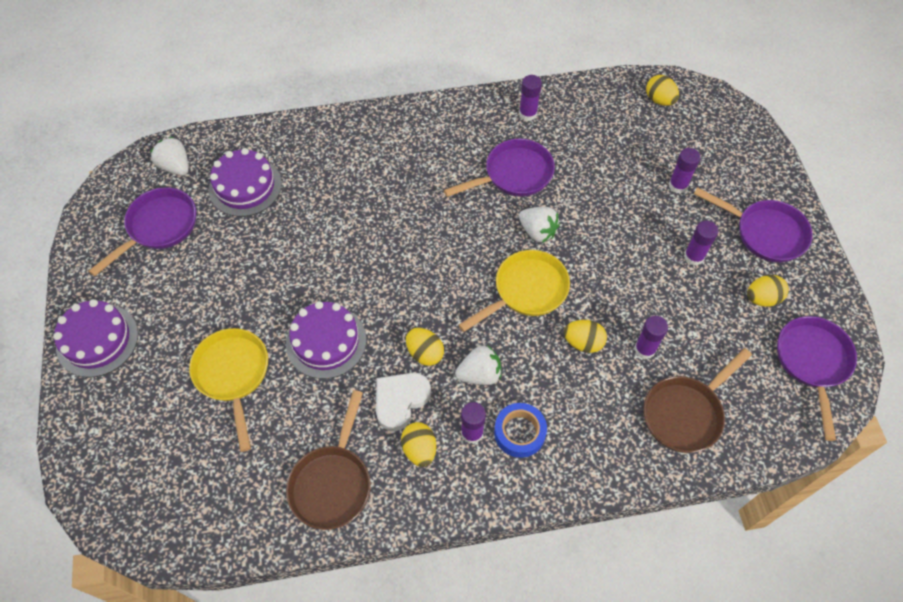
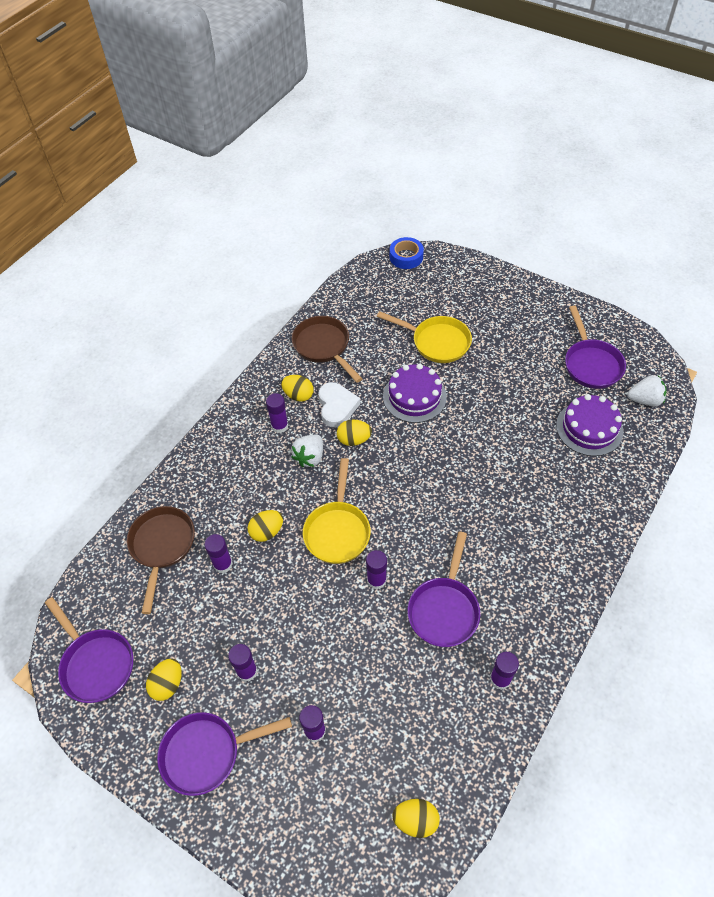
camera: 135 degrees right, 5 degrees down
purple cake [53,299,138,377] -> none
blue tape [494,403,547,458] -> blue tape moved to [390,237,424,269]
white strawberry [519,207,560,243] -> purple glue stick [366,550,387,590]

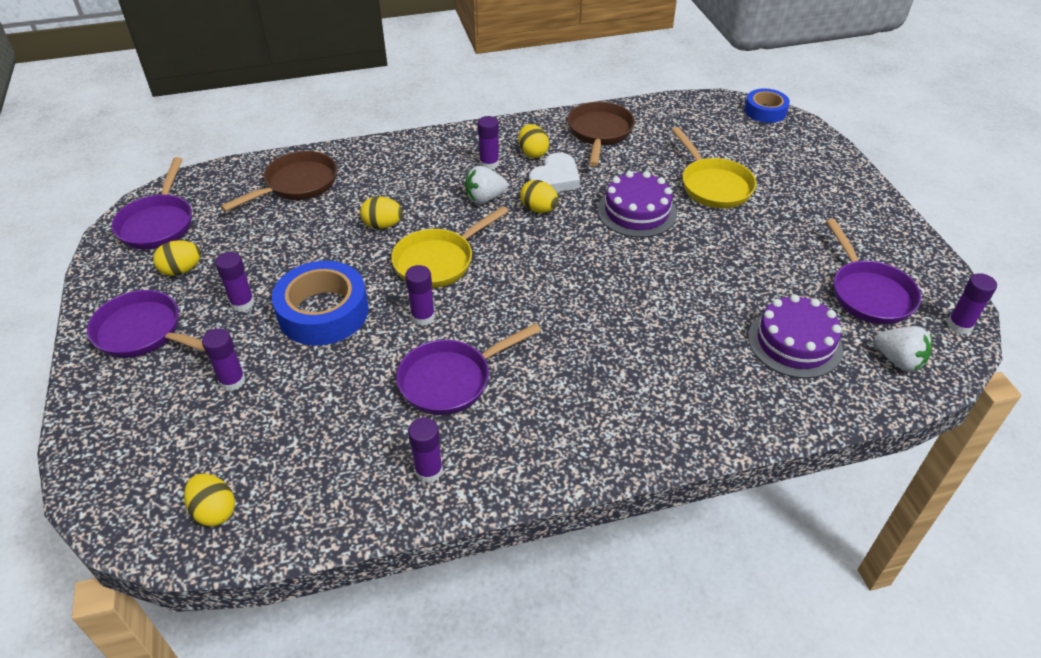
camera: 40 degrees right, 10 degrees down
purple glue stick [204,534,233,573] -> purple glue stick moved to [947,273,997,334]
purple pan [565,306,626,389] -> purple pan turned 45 degrees counterclockwise [826,219,921,325]
none -> blue tape [272,261,369,345]

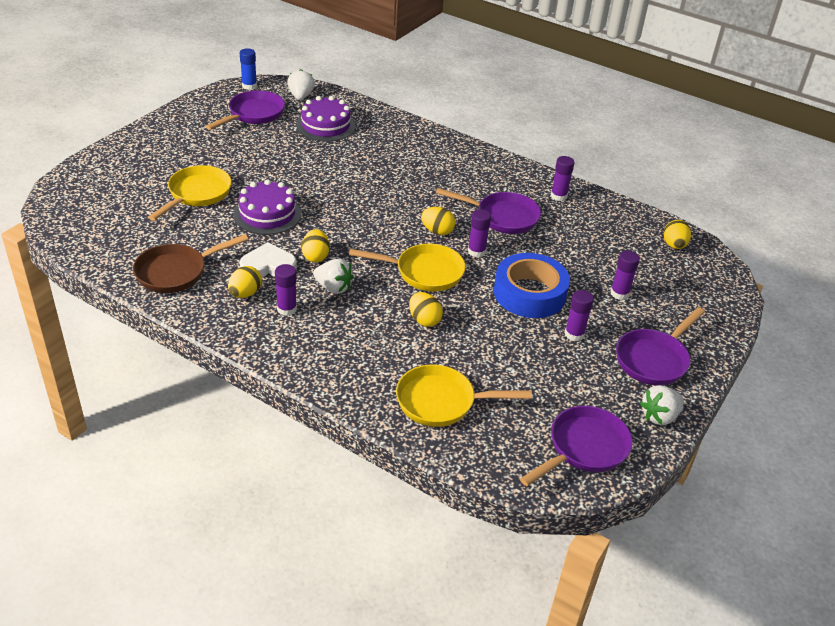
camera: 135 degrees left, 5 degrees down
purple pan [87,290,205,358] -> purple pan turned 60 degrees clockwise [616,307,705,386]
yellow egg [153,240,201,276] -> yellow egg moved to [421,207,455,235]
brown pan [220,151,337,212] -> yellow pan [396,365,532,427]
blue tape [745,88,790,123] -> none
purple glue stick [947,273,997,334] -> blue glue stick [240,48,257,90]
none -> white strawberry [640,385,684,425]

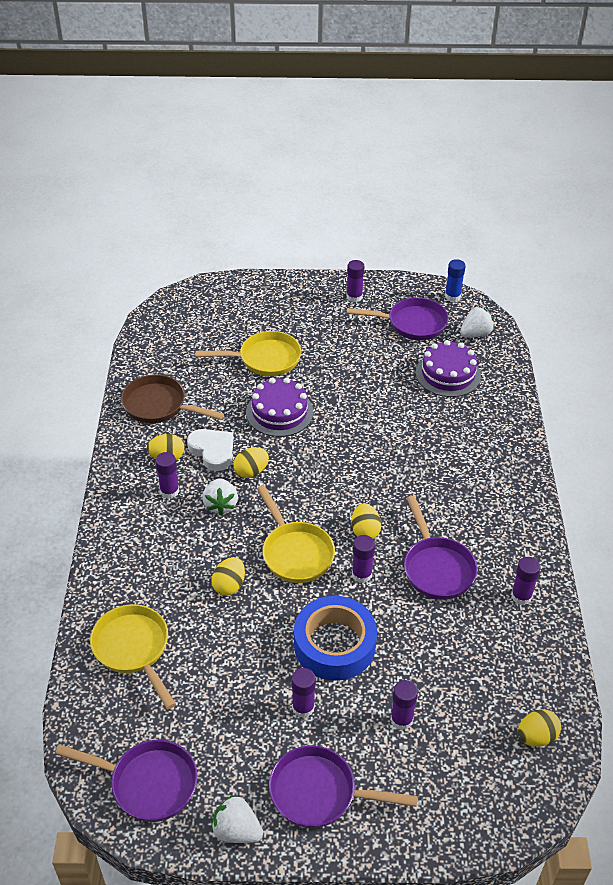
camera: 60 degrees right, 5 degrees up
none -> purple glue stick [347,260,364,302]

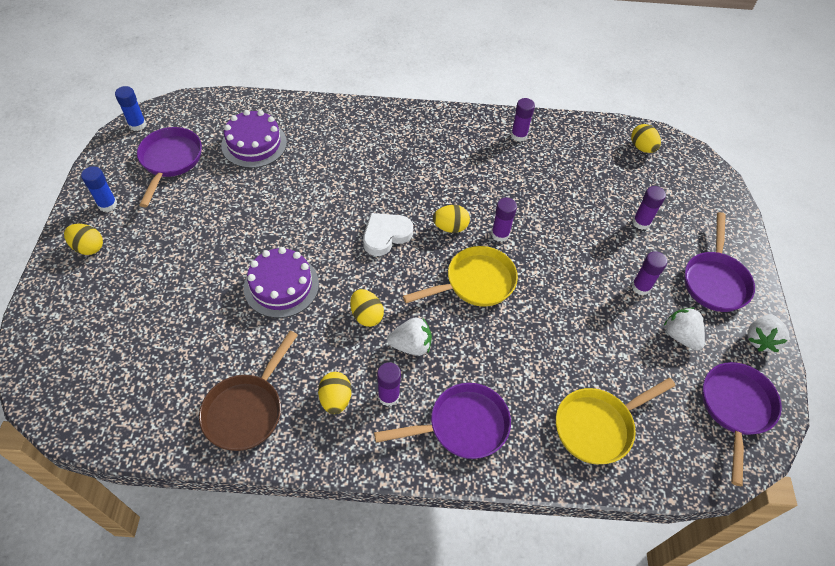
camera: 90 degrees left, 10 degrees up
white heart [187,429,234,471] -> white heart moved to [363,213,413,256]
yellow pan [196,331,301,376] -> none
yellow egg [211,557,245,596] -> yellow egg moved to [64,224,103,255]
blue tape [294,596,377,681] -> none
purple glue stick [347,260,364,302] -> blue glue stick [81,166,117,212]
purple pan [404,496,478,600] -> purple pan moved to [374,383,511,459]
white strawberry [460,307,494,338] -> white strawberry moved to [664,307,705,350]

